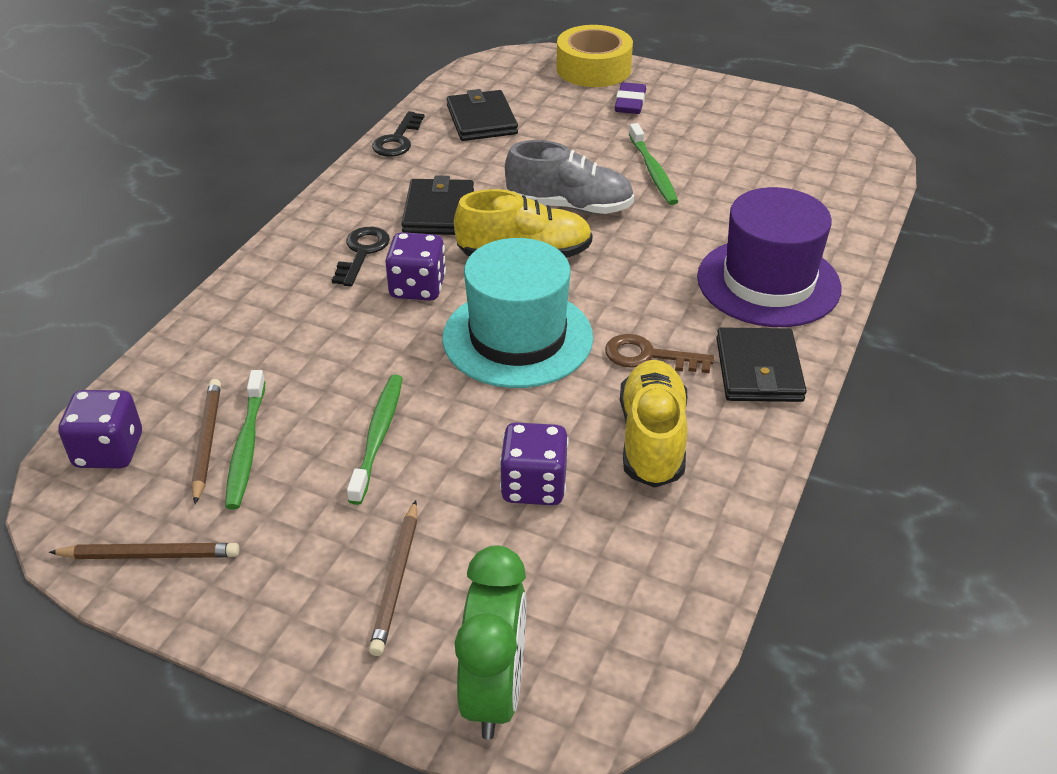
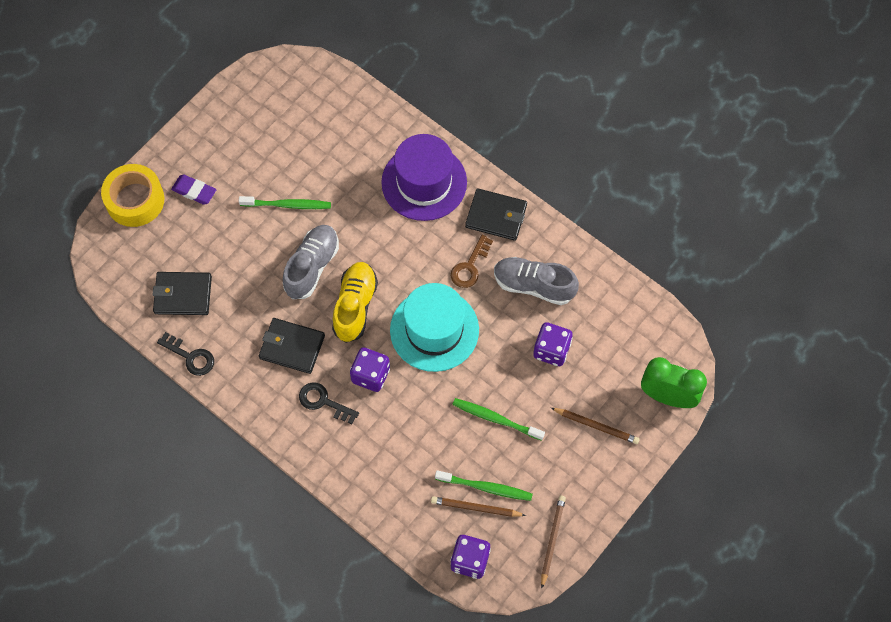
camera: 75 degrees left, 25 degrees up
yellow shoe [620,360,687,488] -> grey shoe [494,257,579,305]

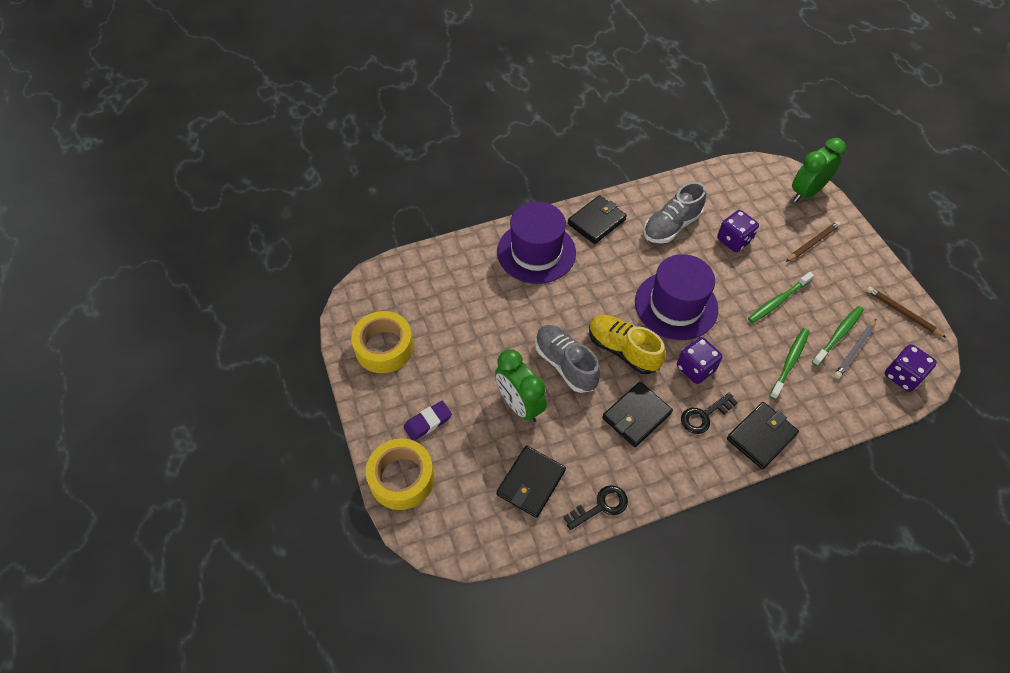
camera: 60 degrees left, 10 degrees down
green toothbrush [239,196,331,209] -> green toothbrush moved to [770,328,809,400]
turquoise hat [390,283,479,372] -> purple hat [635,254,718,340]
brown pencil [431,497,526,517] -> grey pencil [834,319,876,379]
brown key [451,235,493,288] -> none
none -> yellow tape [351,311,414,373]
none -> green clock [495,349,547,423]
none -> black wallet [727,402,799,469]

